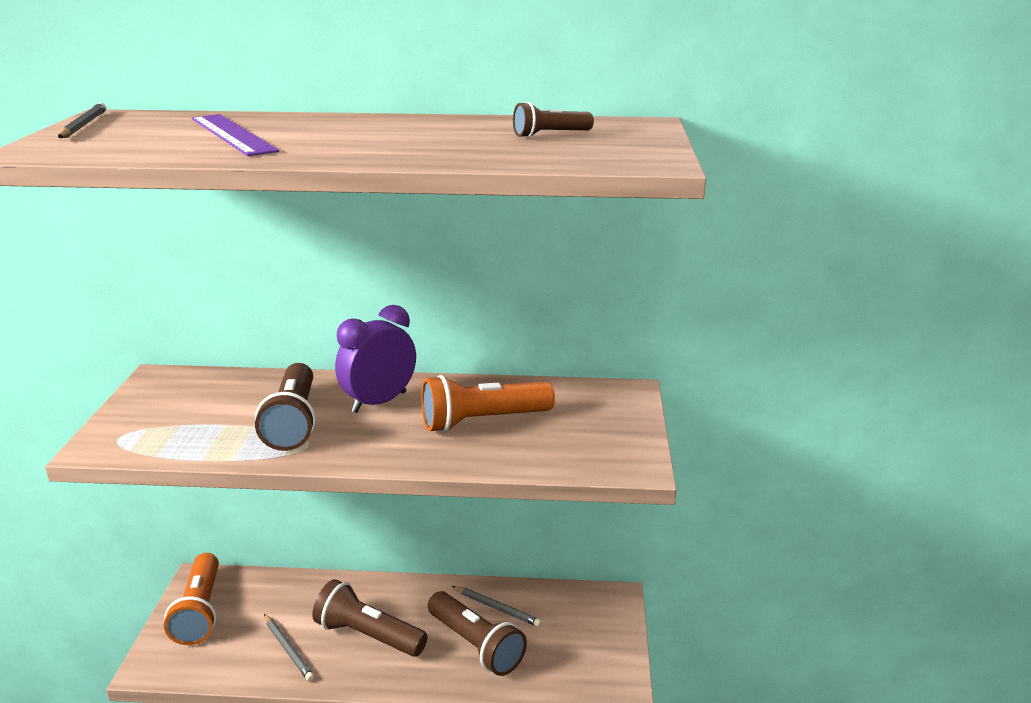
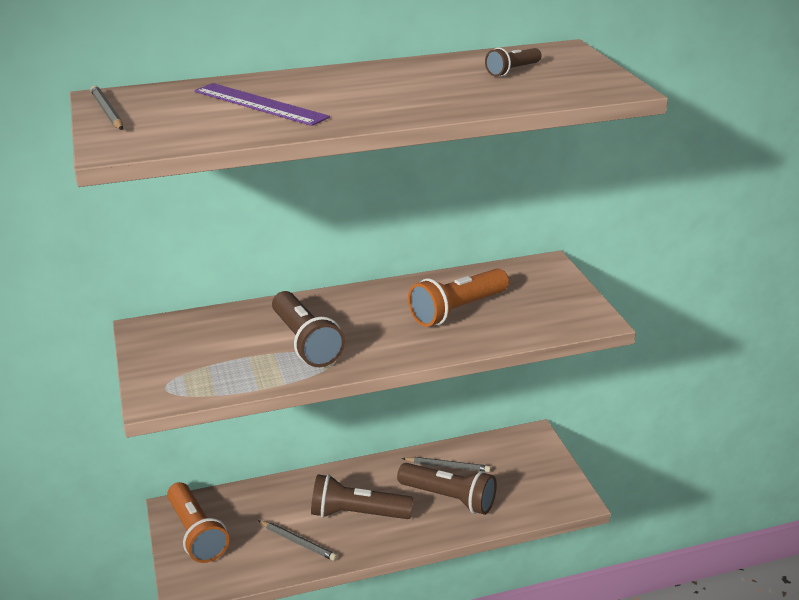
camera: 20 degrees left, 5 degrees up
purple clock [335,305,416,413] -> none

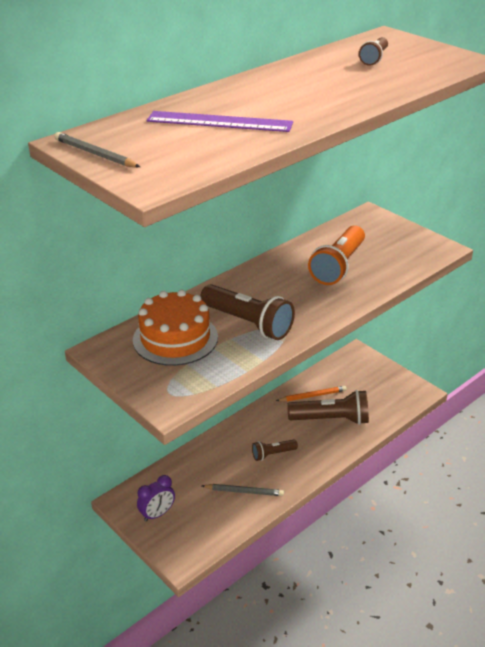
camera: 25 degrees left, 5 degrees up
orange flashlight [167,482,229,563] -> purple clock [137,475,175,522]
brown flashlight [311,474,413,519] -> brown flashlight [252,440,298,461], size x0.54
grey pencil [402,457,491,472] -> orange pencil [276,386,347,402]
none -> orange cake [133,290,218,366]

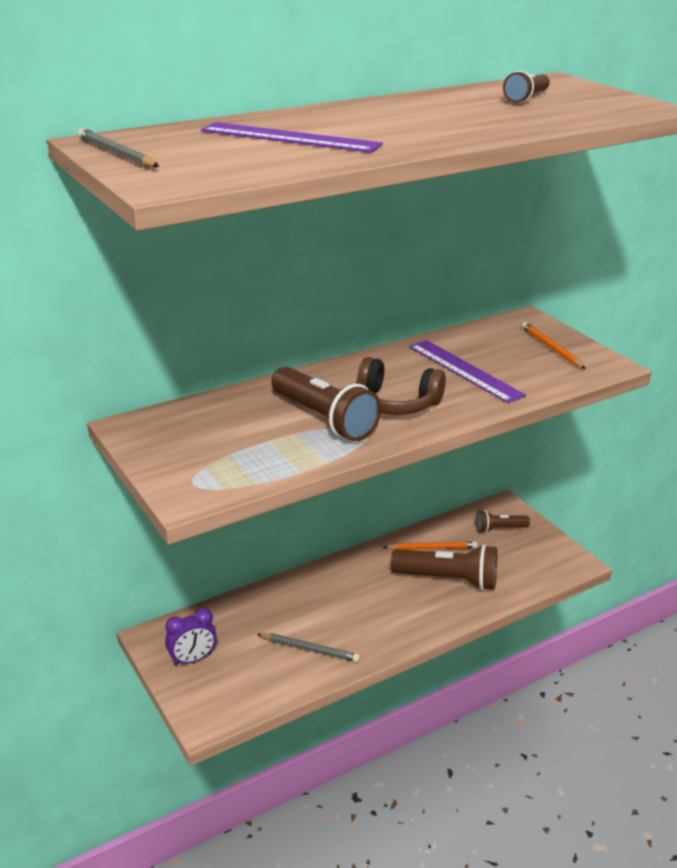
camera: 10 degrees right, 5 degrees down
orange cake [133,290,218,366] -> none
brown flashlight [252,440,298,461] -> brown flashlight moved to [476,510,530,533]
orange flashlight [308,225,365,285] -> purple ruler [409,340,526,403]
none -> brown headphones [356,357,446,415]
none -> orange pencil [521,322,586,369]

